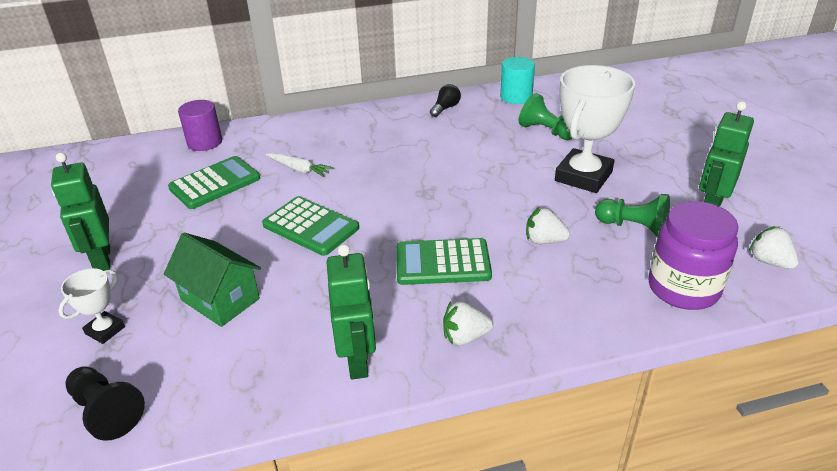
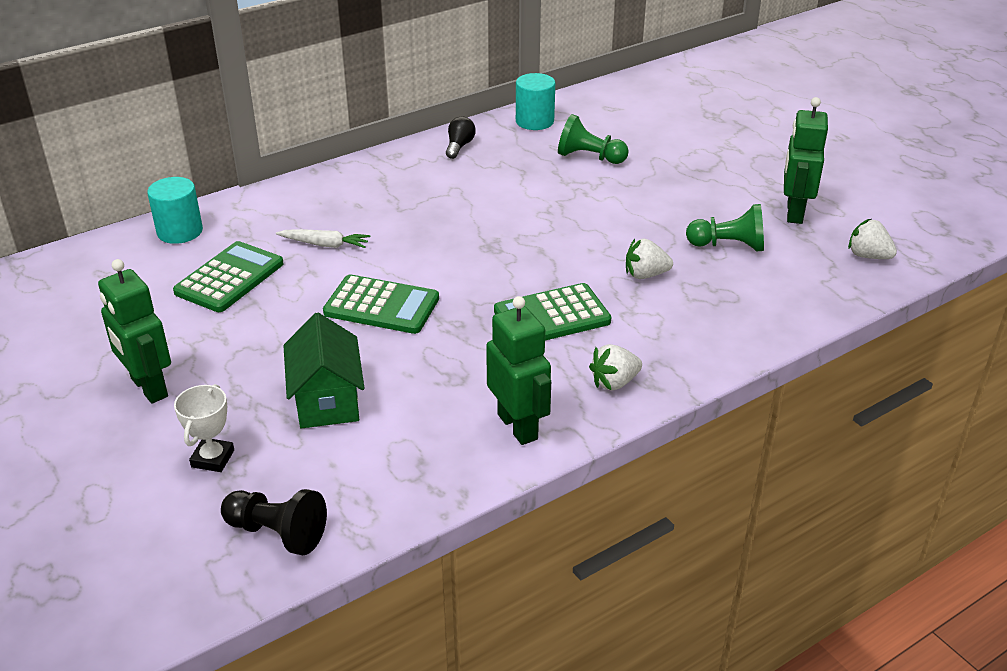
camera: 20 degrees left, 0 degrees up
green house [164,233,261,327] -> green house turned 60 degrees clockwise [283,312,365,428]
purple cylinder [178,100,222,151] -> turquoise cylinder [147,177,203,244]
white trophy [555,65,635,193] -> none
purple jar [648,201,739,310] -> none

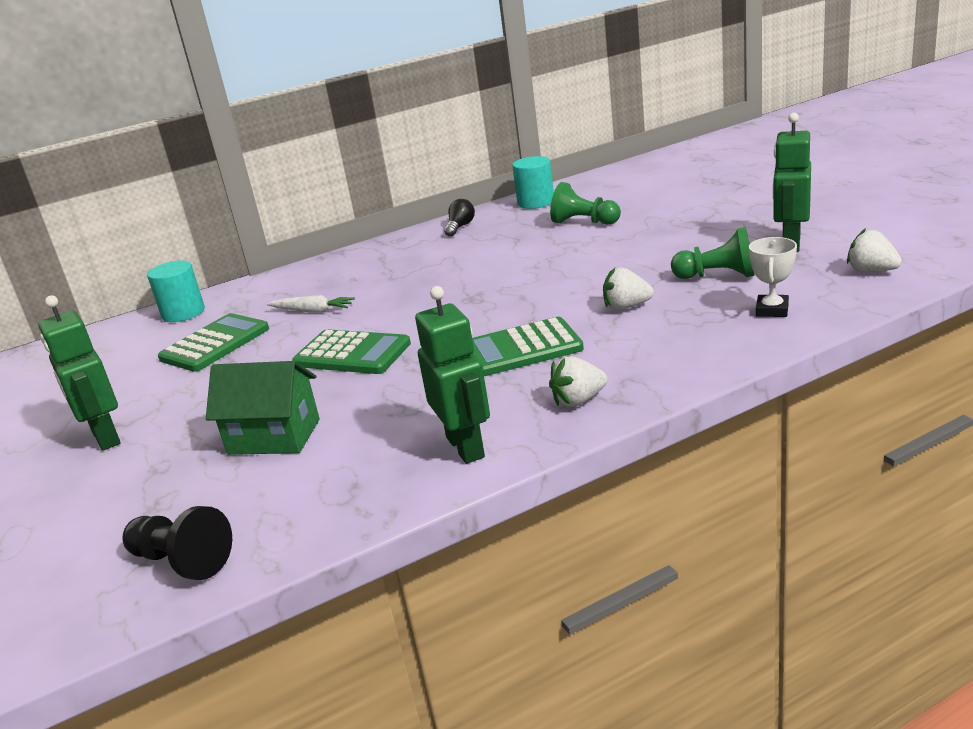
camera: 10 degrees right, 10 degrees down
white trophy [174,384,234,472] -> white trophy moved to [749,237,797,317]
green house [283,312,365,428] -> green house turned 75 degrees counterclockwise [206,361,320,455]

